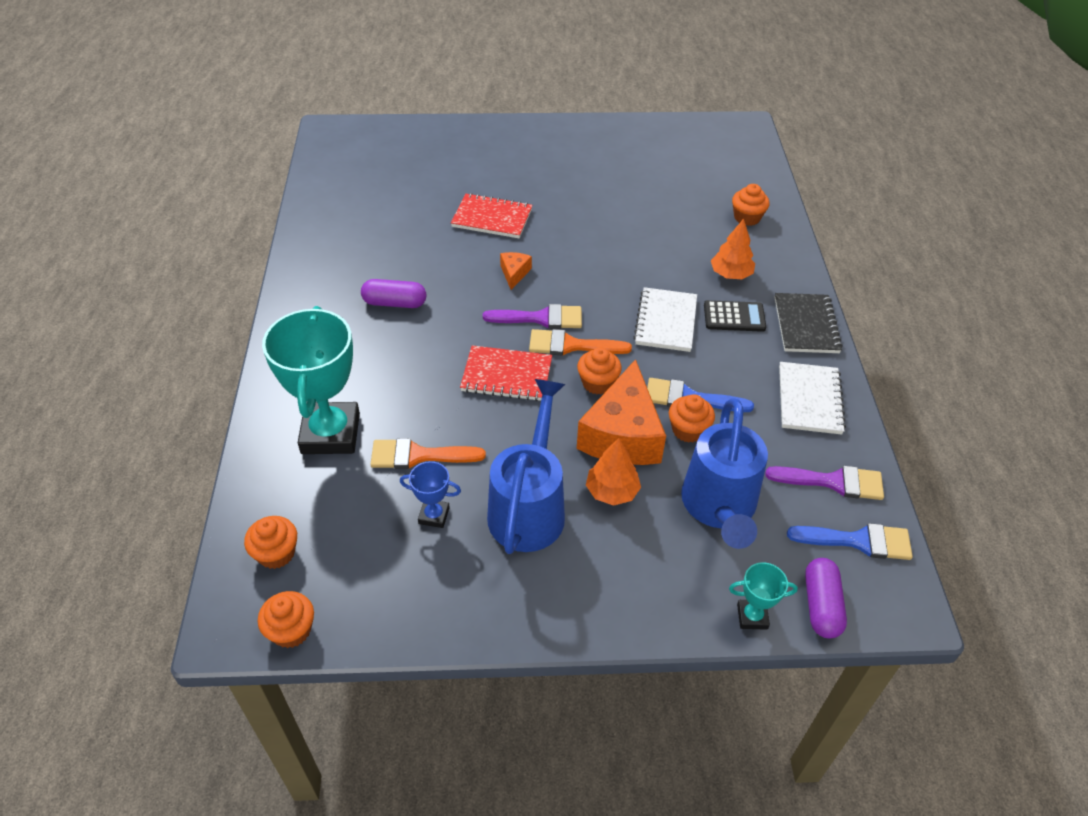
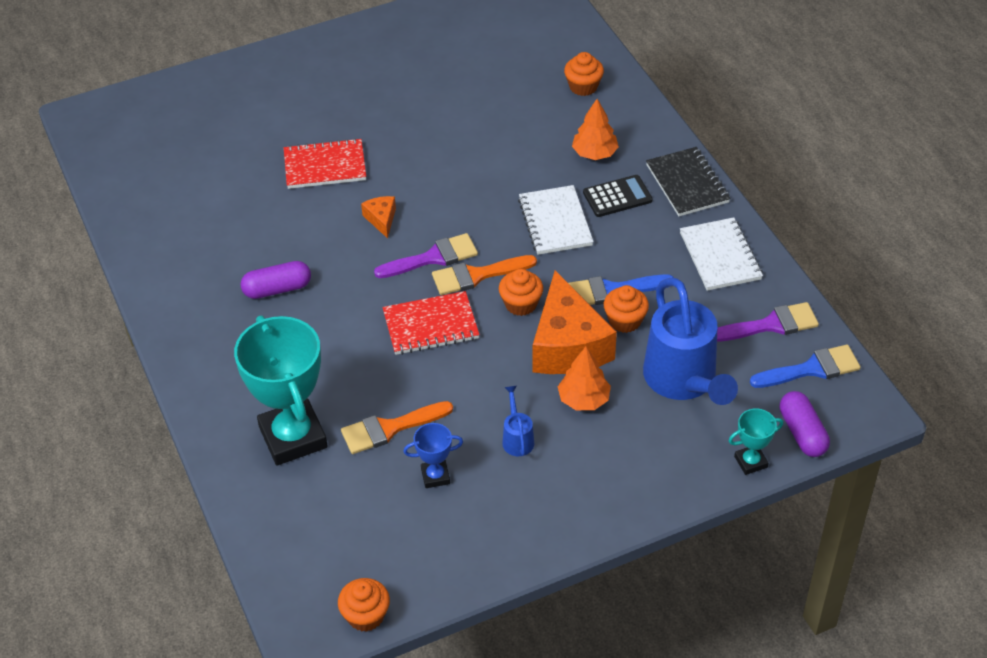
camera: 20 degrees left, 0 degrees up
orange cupcake [244,516,297,569] -> none
blue watering can [487,379,565,554] -> blue watering can [502,386,534,456], size x0.43

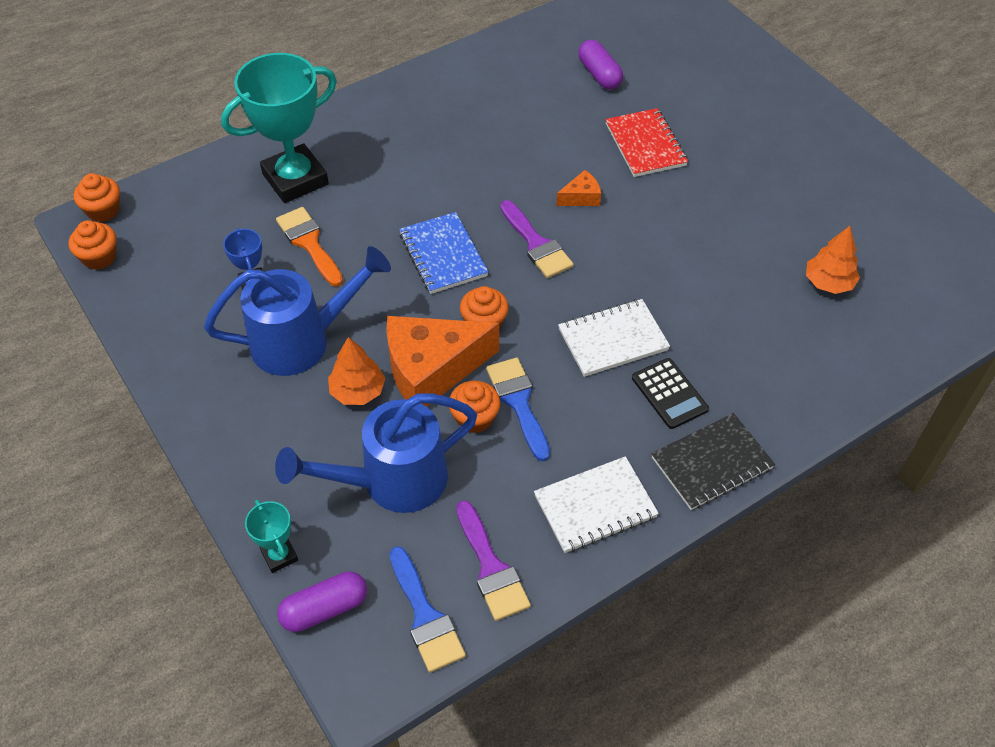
camera: 80 degrees right, 5 degrees up
purple capsule [241,261,311,299] -> purple capsule moved to [578,40,623,90]
red notebook [382,291,480,355] -> blue notebook [399,212,488,294]
orange brush [432,255,537,295] -> none
blue watering can [502,386,534,456] -> blue watering can [204,246,391,376], size x2.33
orange cupcake [564,52,604,96] -> orange cupcake moved to [74,173,120,222]
orange tree [572,99,619,160] -> orange tree moved to [806,226,860,294]

